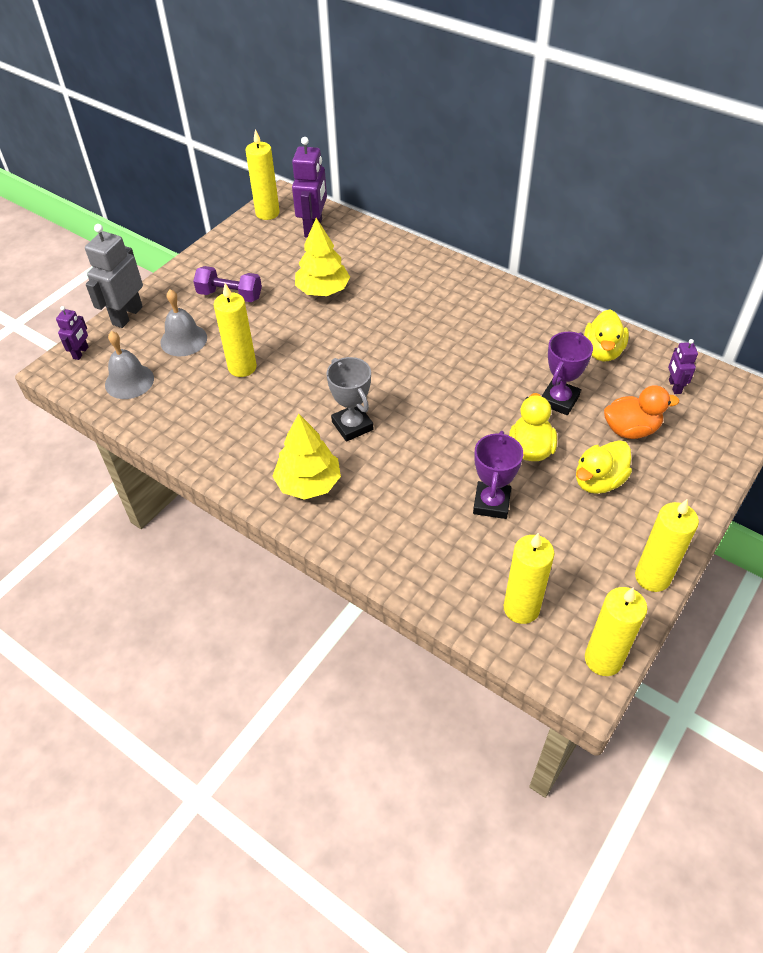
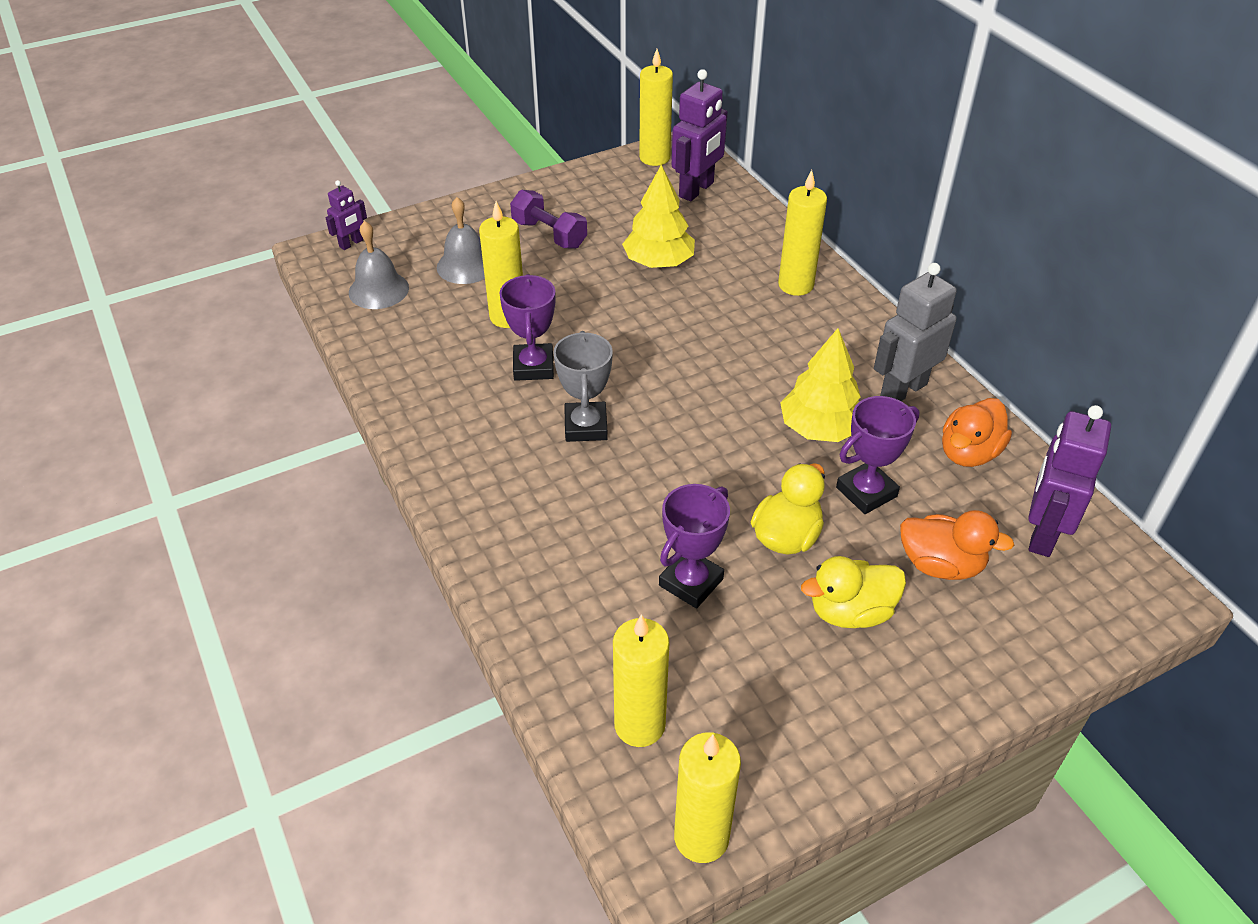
camera: 25 degrees right, 5 degrees down
grey robot [85,224,143,328] -> grey robot moved to [874,263,957,401]
yellow tree [272,414,341,500] -> yellow tree moved to [780,328,861,442]
yellow duck [584,310,629,361] -> orange duck [942,398,1012,467]
yellow candle [635,499,699,592] -> yellow candle moved to [778,170,827,296]
purple robot [668,339,698,394] -> purple robot [1028,405,1111,557], size x1.86
none -> purple trophy [499,274,556,381]

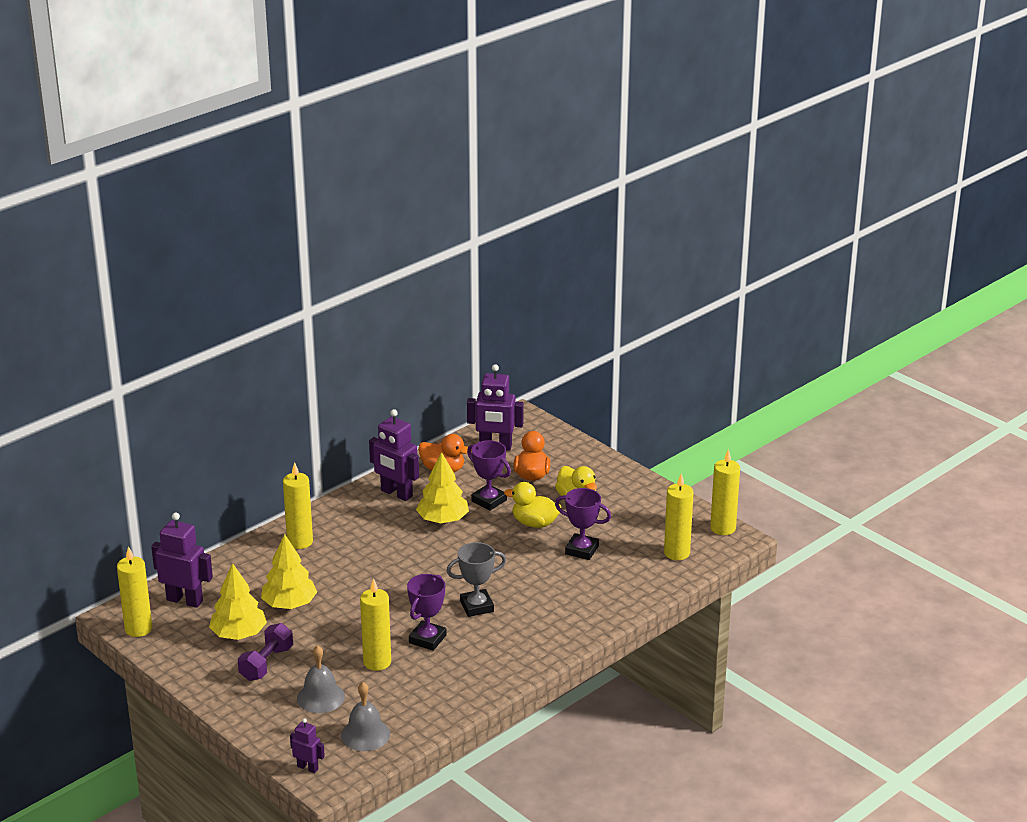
camera: 105 degrees left, 15 degrees down
purple trophy [499,274,556,381] -> purple trophy turned 45 degrees counterclockwise [407,574,447,651]
grey robot [874,263,957,401] -> purple robot [369,409,419,501]
none -> yellow tree [209,563,267,640]

